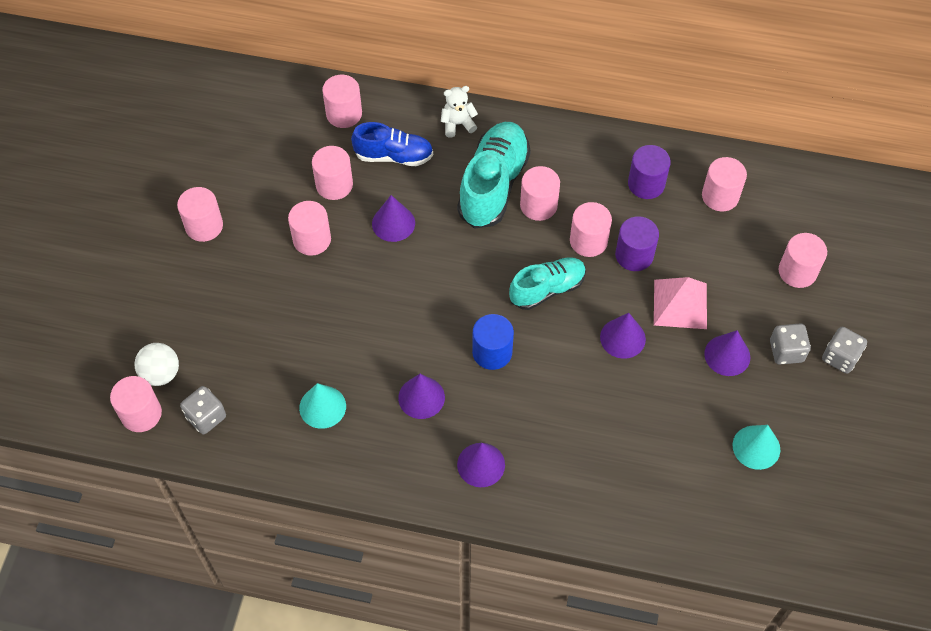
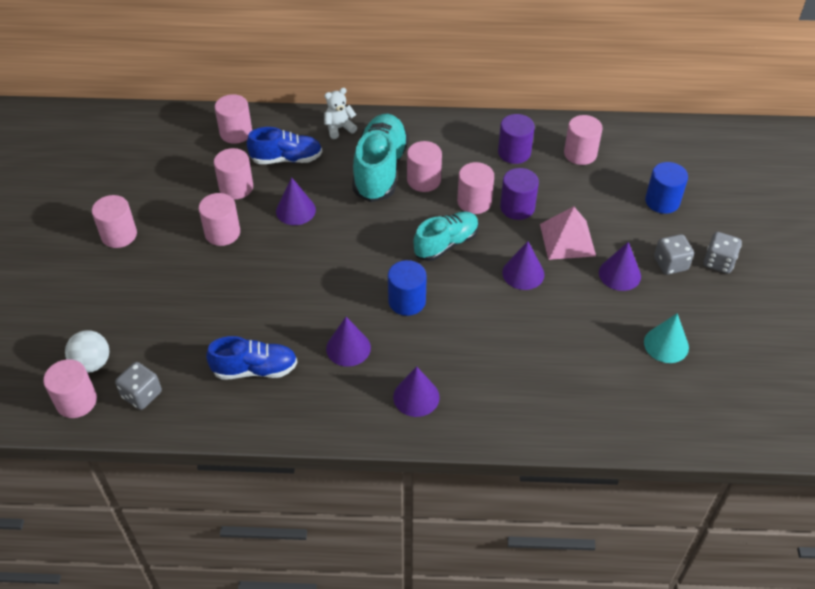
camera: 10 degrees left, 10 degrees down
turquoise cone [299,383,346,429] -> blue shoe [206,336,297,380]
pink cylinder [779,233,827,288] -> blue cylinder [645,162,688,214]

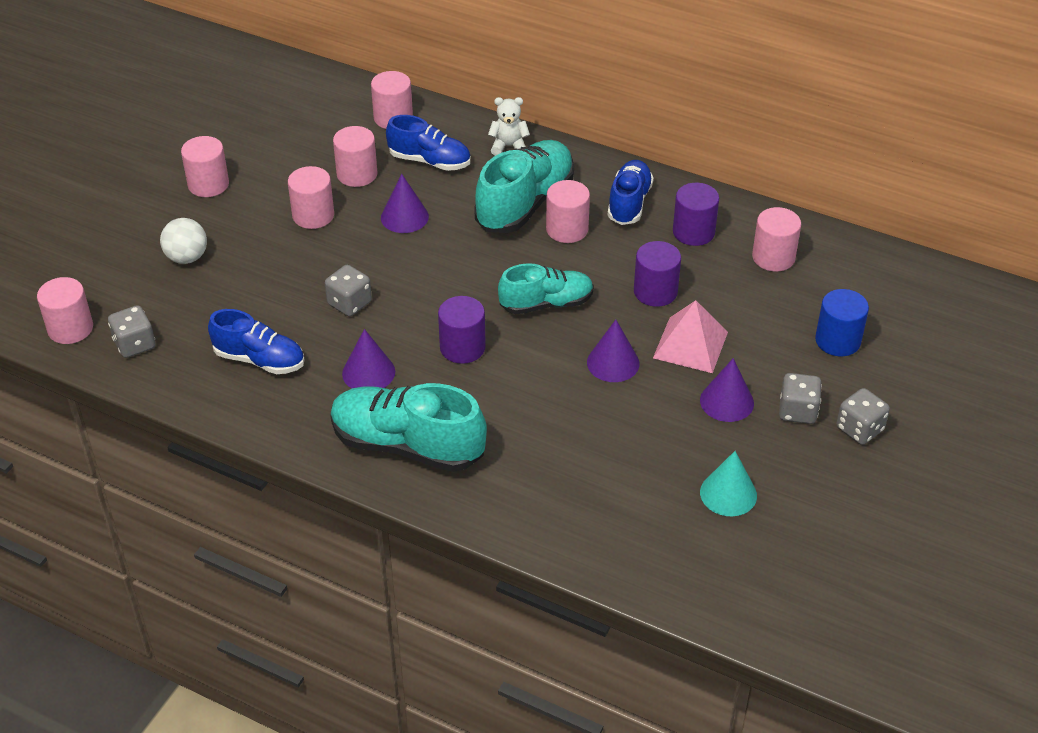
camera: 25 degrees right, 5 degrees down
white ball [65,330,109,373] -> white ball moved to [160,218,207,264]
blue cylinder [388,260,427,316] -> purple cylinder [438,296,486,364]
purple cone [393,366,440,417] -> turquoise shoe [330,383,487,472]
pink cylinder [457,162,494,214] -> none
none -> grey dice [325,265,372,316]
none -> blue shoe [608,160,654,225]

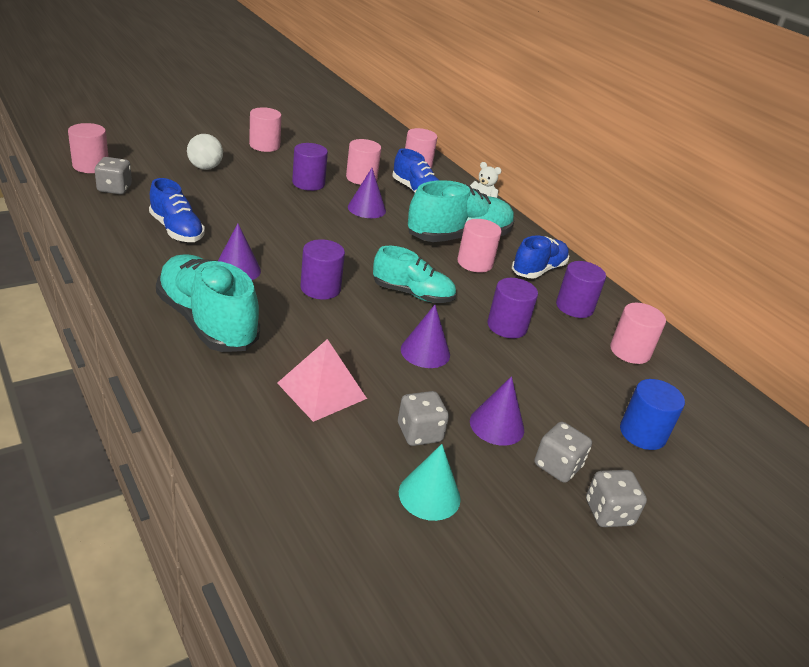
camera: 25 degrees right, 10 degrees down
pink cylinder [288,166,334,229] -> purple cylinder [292,143,328,191]
grey dice [325,265,372,316] -> grey dice moved to [398,391,449,446]
pink pyramid [653,300,728,373] -> pink pyramid moved to [277,339,367,422]

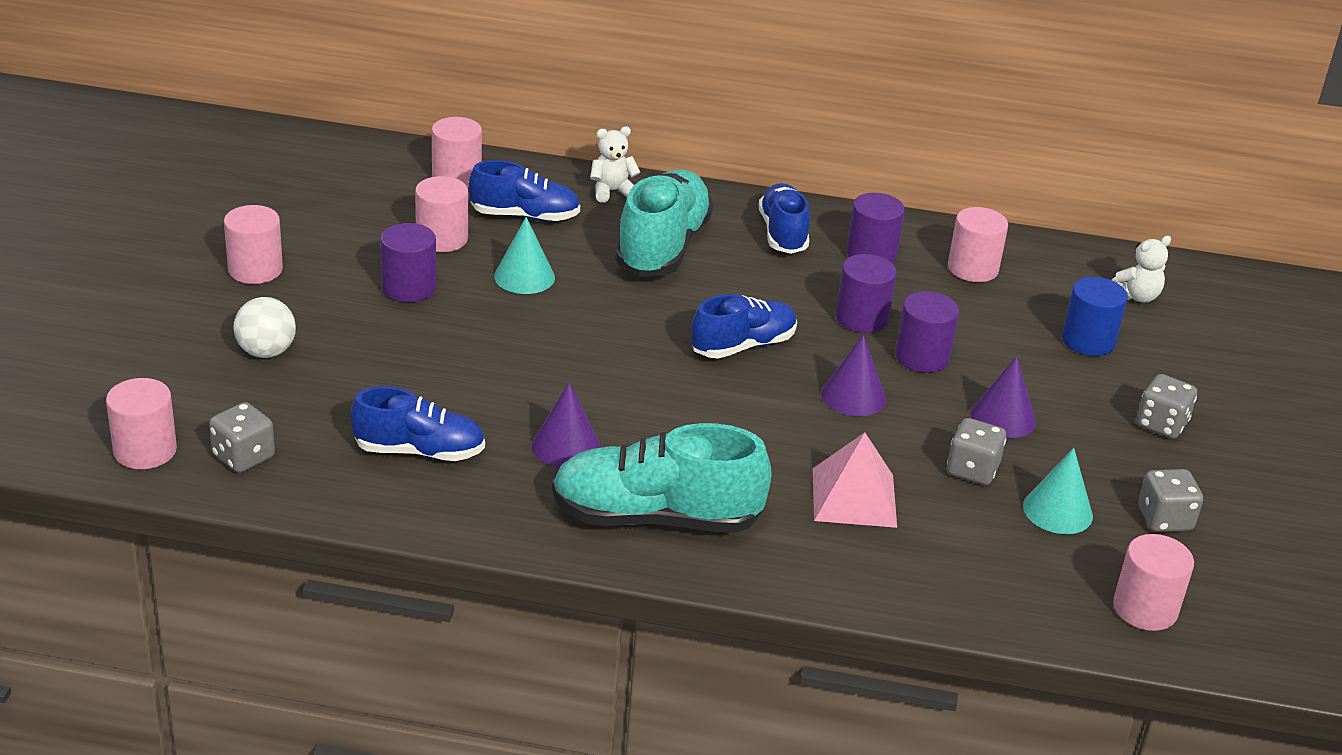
camera: 45 degrees left, 0 degrees up
purple cylinder [300,239,345,300] -> purple cylinder moved to [895,291,959,373]
purple cone [348,168,386,218] -> turquoise cone [494,217,555,294]
turquoise shoe [373,246,456,303] -> blue shoe [691,294,797,359]
pink cylinder [457,219,502,272] -> pink cylinder moved to [1113,534,1194,631]
grey dice [534,422,592,483] -> grey dice moved to [1138,469,1203,532]
none -> white teddy bear [1112,236,1171,303]

